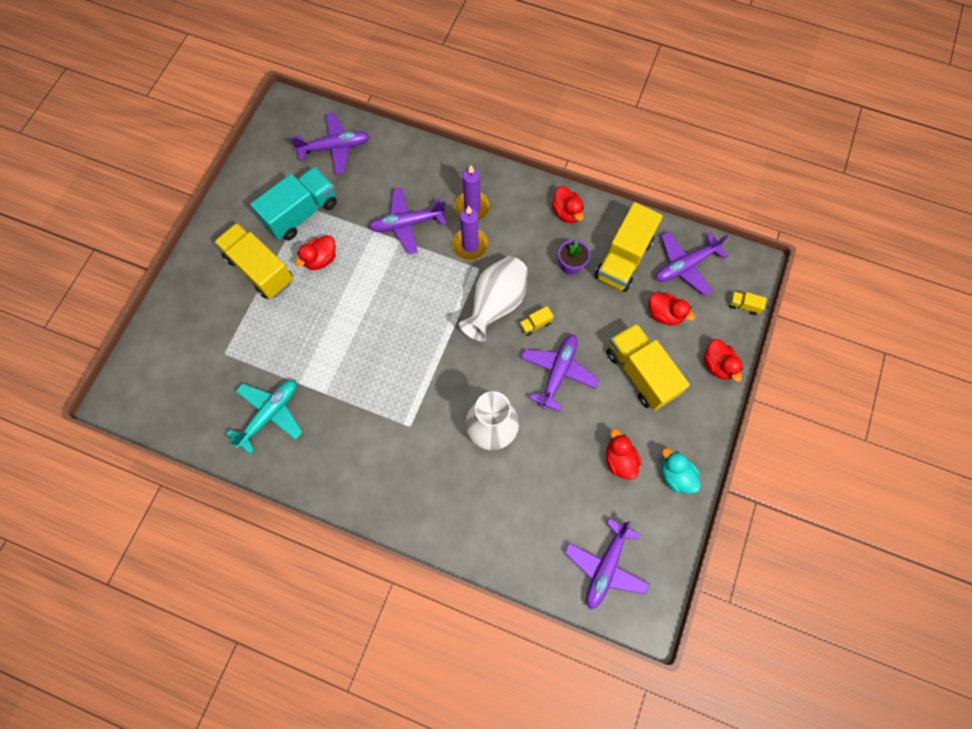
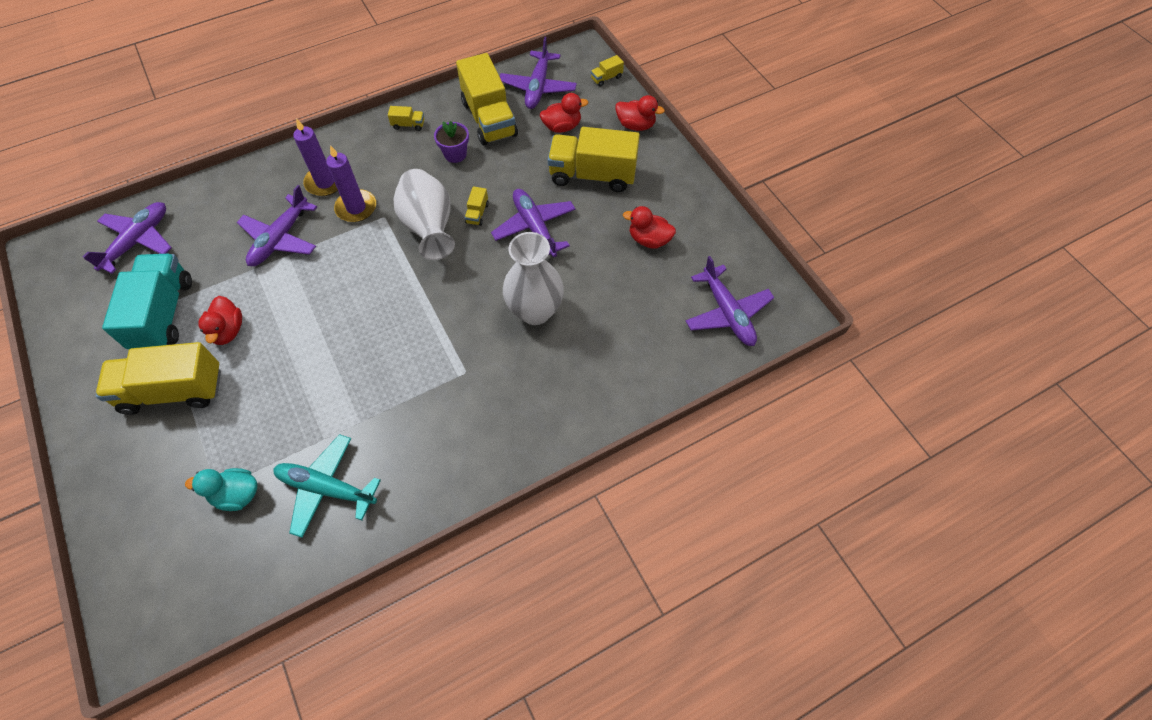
camera: 50 degrees left, 10 degrees down
turquoise plane [227,380,302,454] -> turquoise plane turned 60 degrees counterclockwise [273,434,381,538]
red duck [552,186,584,223] -> yellow truck [388,106,424,131]
turquoise duck [661,448,701,494] -> turquoise duck moved to [185,468,258,511]

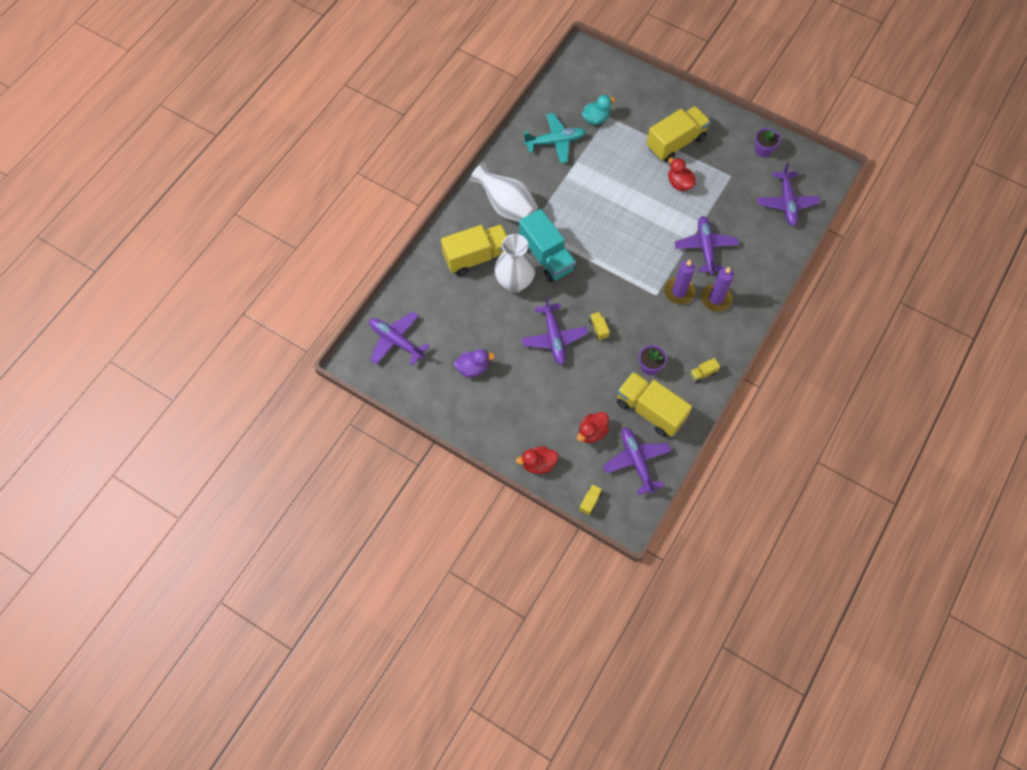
camera: 150 degrees right, 5 degrees up
turquoise truck [102,254,192,349] -> turquoise truck moved to [519,209,576,282]
white vase [394,169,455,260] -> white vase moved to [469,162,538,222]
purple plane [491,189,576,257] -> purple plane turned 45 degrees clockwise [521,296,588,365]
yellow truck [548,127,640,192] -> yellow truck moved to [441,224,508,276]
red duck [623,206,676,249] -> purple duck [454,349,495,378]
none -> purple flower pot [755,128,781,157]

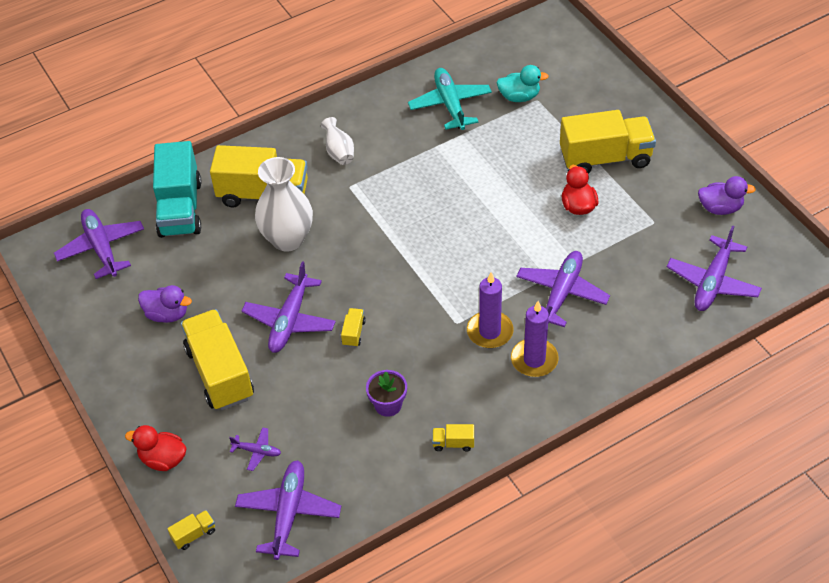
camera: 30 degrees right, 15 degrees down
white vase [469,162,538,222] -> white vase [321,117,354,165], size x0.51
turquoise truck [519,209,576,282] -> turquoise truck moved to [153,141,202,238]
turquoise plane [524,113,586,163] -> turquoise plane turned 120 degrees counterclockwise [408,68,492,130]
red duck [577,412,609,443] -> purple plane [229,427,281,471]
yellow truck [617,372,692,437] -> yellow truck moved to [181,309,254,410]
purple flower pot [755,128,781,157] -> purple duck [698,176,756,215]

